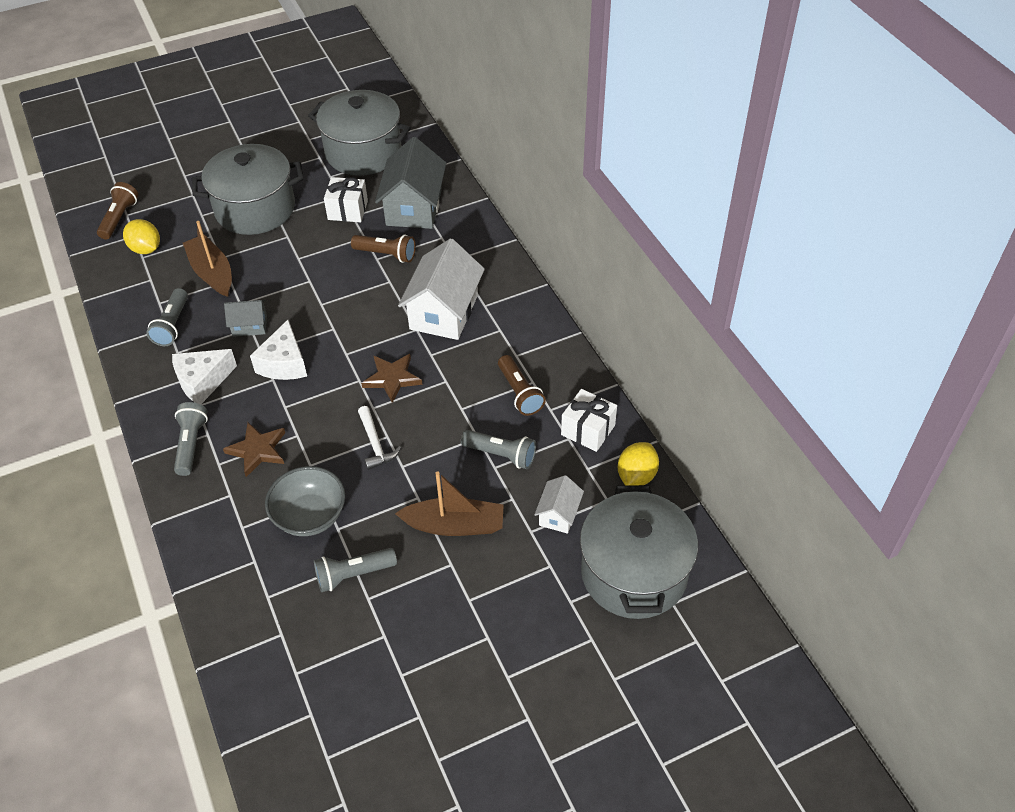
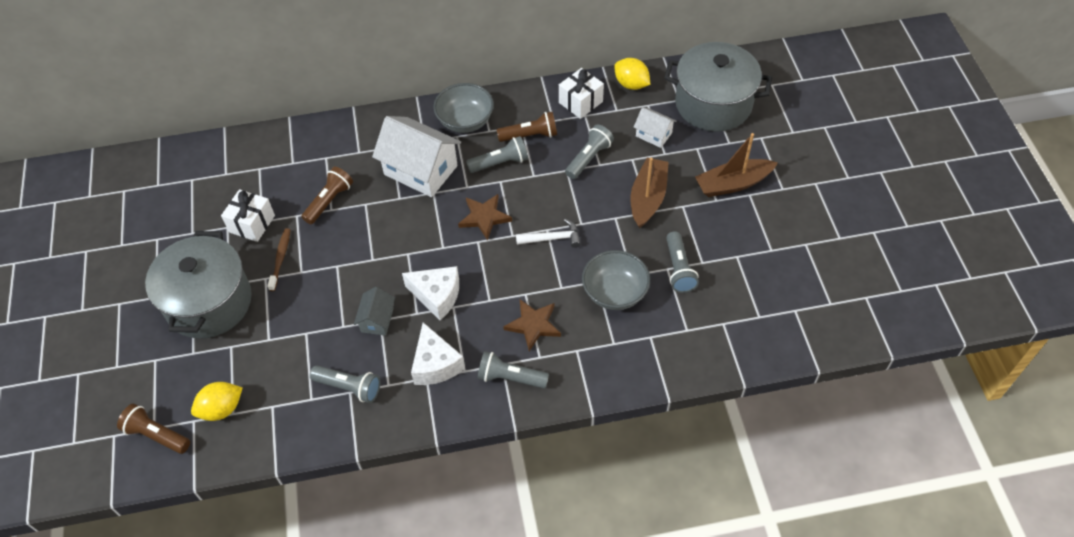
camera: 75 degrees left, 5 degrees up
brown boat [183,221,232,297] -> brown boat moved to [695,133,778,197]
grey pot [308,90,411,176] -> none
grey house [375,137,446,229] -> none
none -> brown toothbrush [267,228,290,291]
none -> grey bowl [433,83,494,133]
none -> grey flashlight [466,136,528,173]

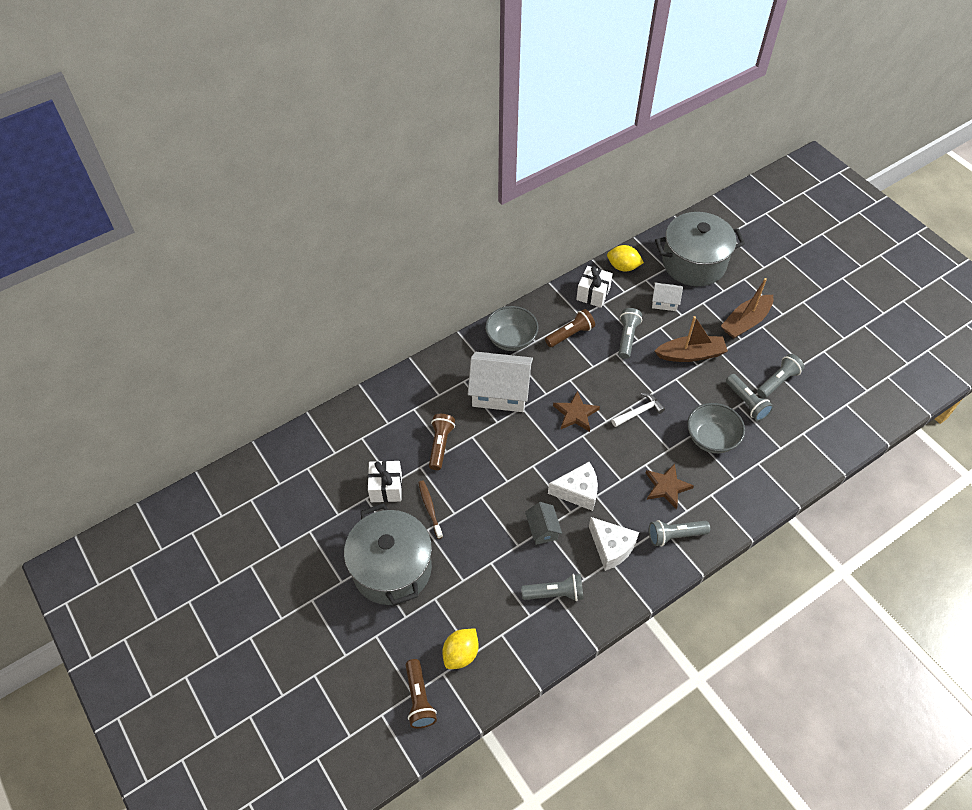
camera: 25 degrees left, 0 degrees up
brown flashlight [117,404,190,454] -> brown flashlight turned 105 degrees counterclockwise [406,659,437,728]
grey flashlight [466,136,528,173] -> grey flashlight moved to [757,354,805,398]
brown boat [631,157,669,228] -> brown boat turned 90 degrees clockwise [655,316,728,362]

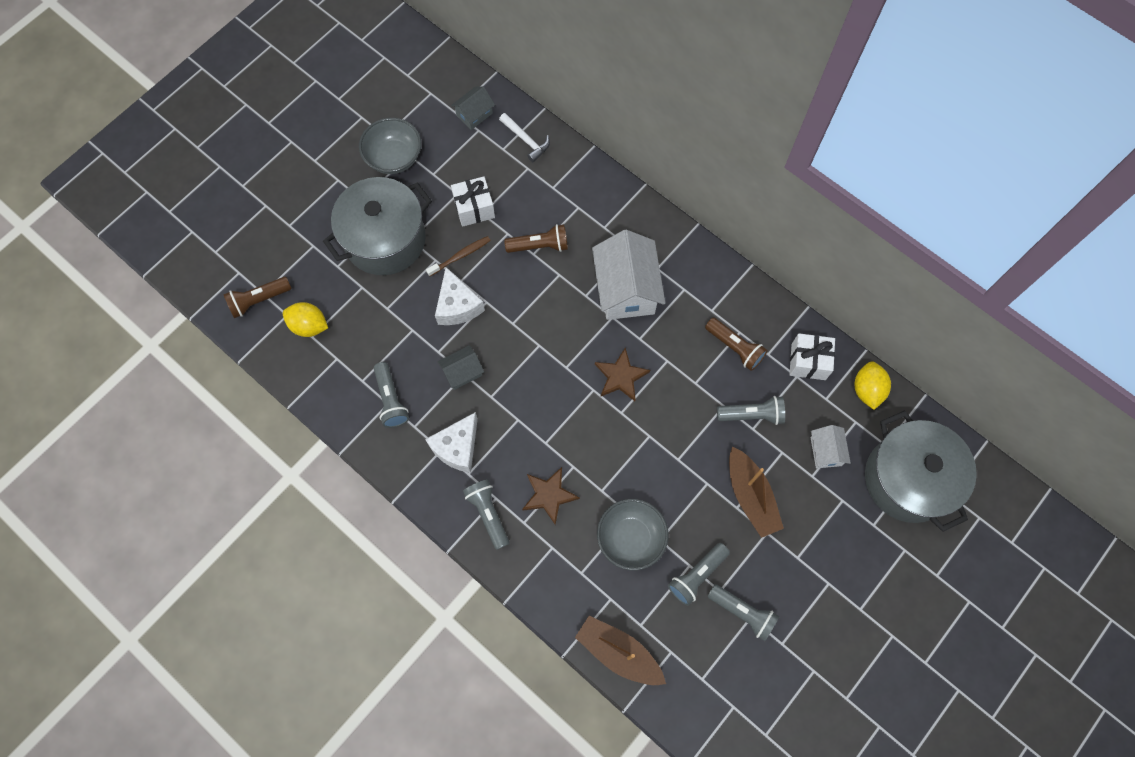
camera: 75 degrees right, 15 degrees up
grey bowl [485,306,538,351] -> grey bowl moved to [359,118,421,174]
white cheese [548,462,598,511] -> white cheese moved to [435,267,485,325]
white hammer [611,393,665,427] -> white hammer moved to [499,113,550,162]
brown boat [721,278,774,338] -> brown boat moved to [575,616,666,685]
none -> grey house [451,86,495,130]

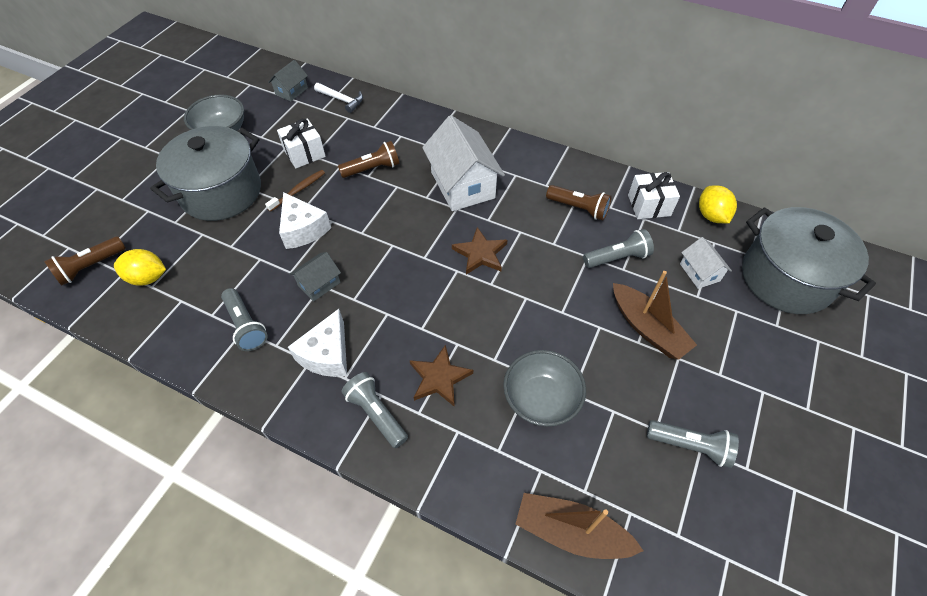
camera: 15 degrees left, 15 degrees down
grey flashlight [668,543,730,606] -> none

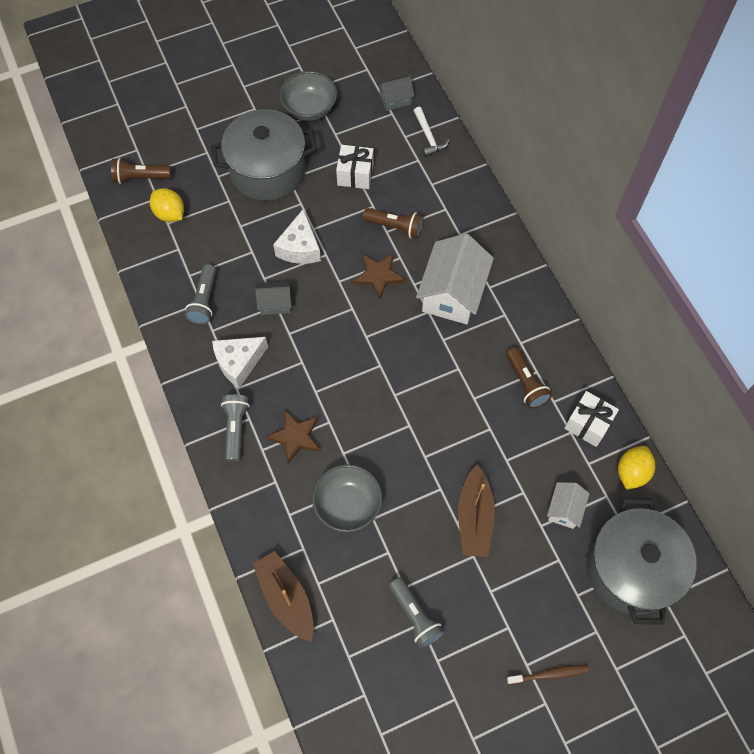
camera: 40 degrees right, 10 degrees up
brown toothbrush [265,170,325,212] -> brown toothbrush moved to [507,665,589,685]
brown star [452,227,508,275] -> brown star moved to [353,253,405,299]
grey flashlight [583,229,654,268] -> none

